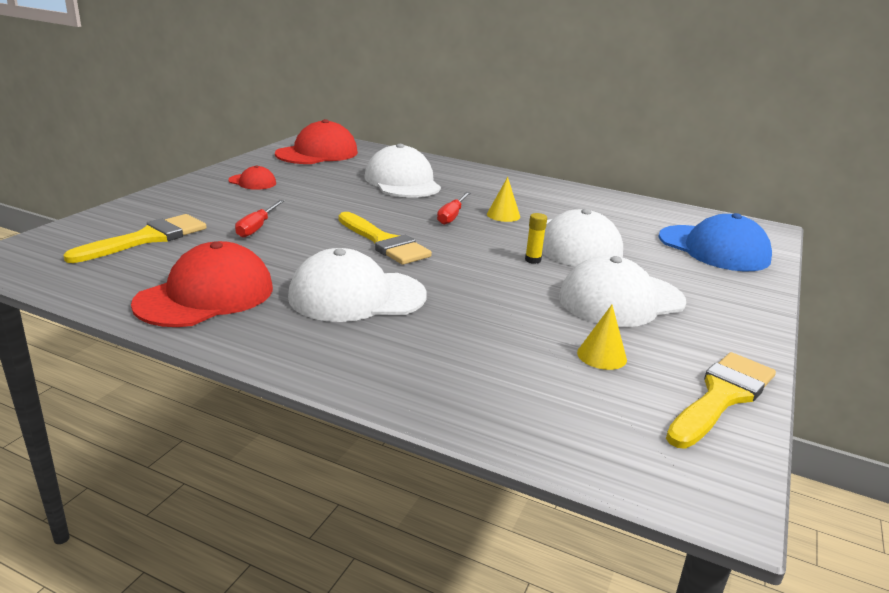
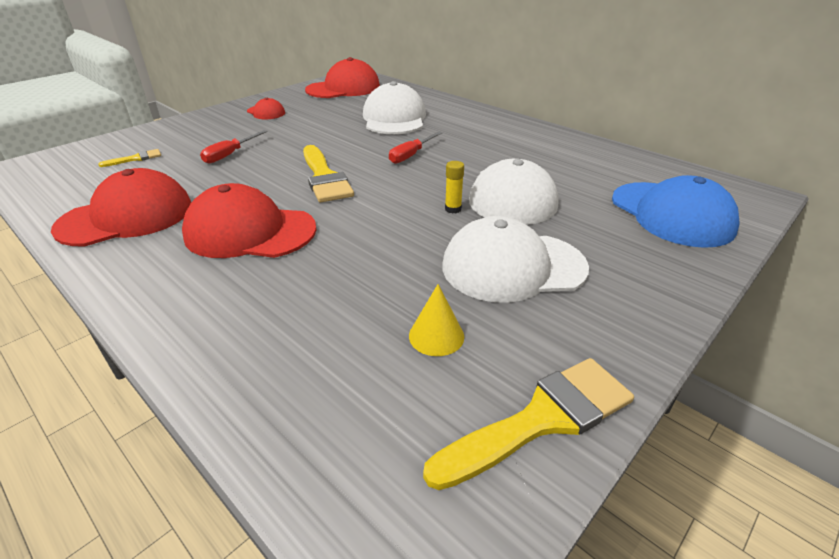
camera: 20 degrees right, 10 degrees up
yellow brush [63,214,207,263] -> yellow brush [98,149,161,167], size x0.48
white cap [288,248,427,322] -> red cap [182,183,317,258]
yellow cone [487,177,520,222] -> none

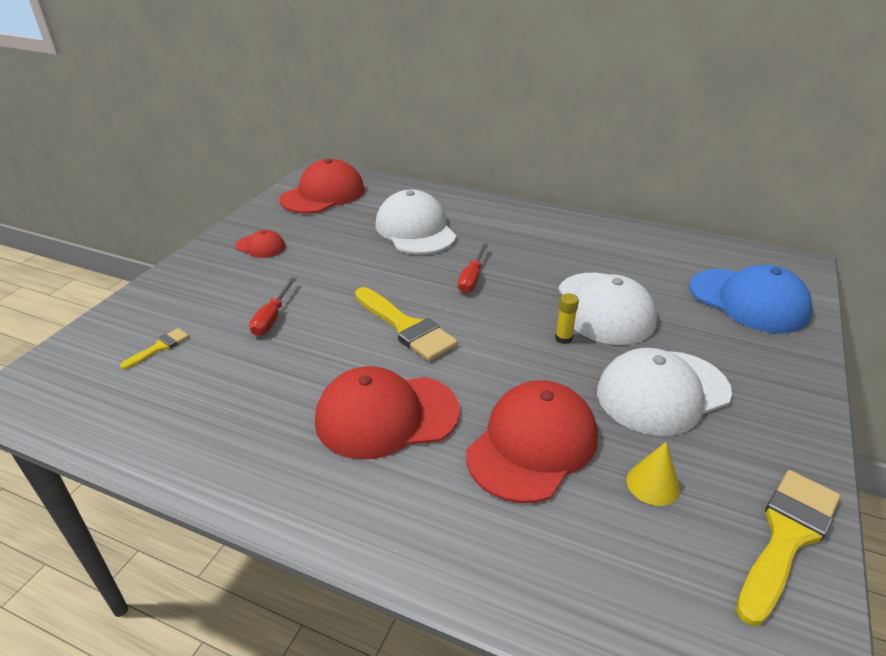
camera: 20 degrees left, 0 degrees up
red cap [51,168,191,247] -> red cap moved to [466,380,598,503]

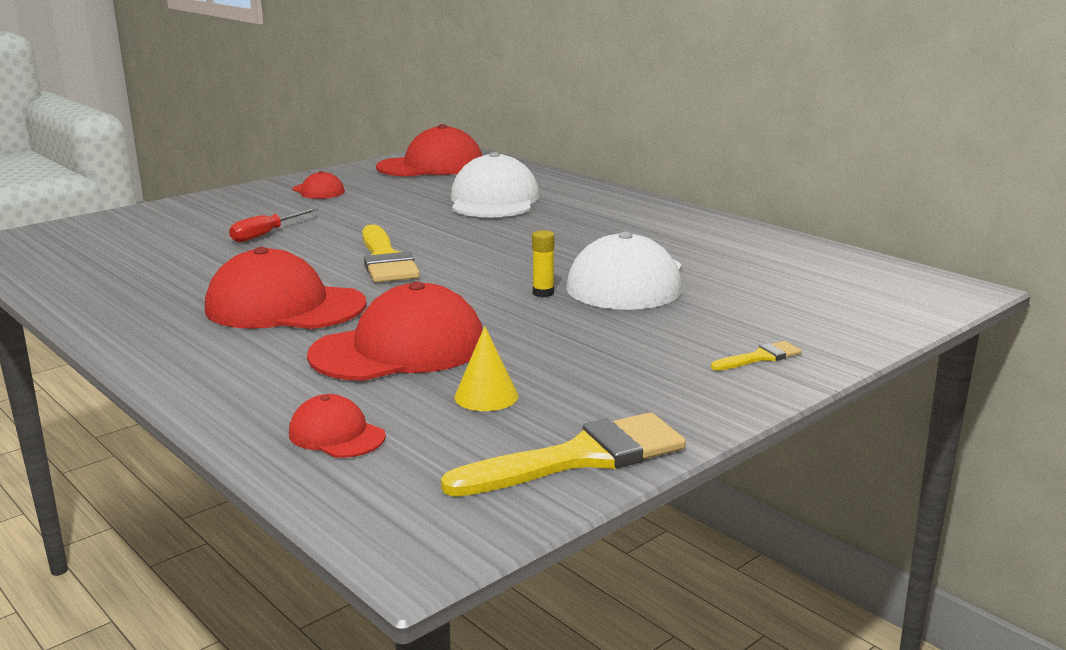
camera: 25 degrees right, 15 degrees down
yellow brush [120,328,189,369] -> yellow brush moved to [711,341,802,371]
red screwdriver [458,243,488,293] -> none
white cap [597,348,732,436] -> none
blue cap [690,265,813,333] -> none
none -> red cap [289,394,386,458]

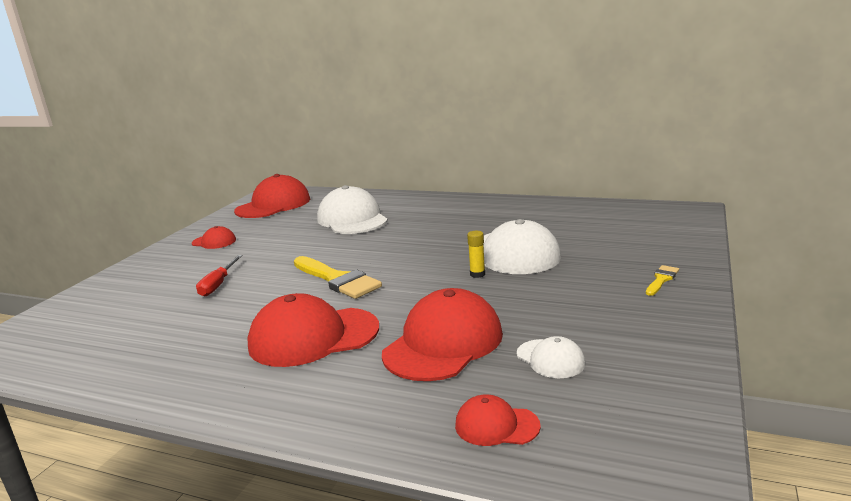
camera: 25 degrees left, 0 degrees up
yellow brush [441,412,686,497] -> none
yellow cone [455,326,519,411] -> white cap [517,336,586,378]

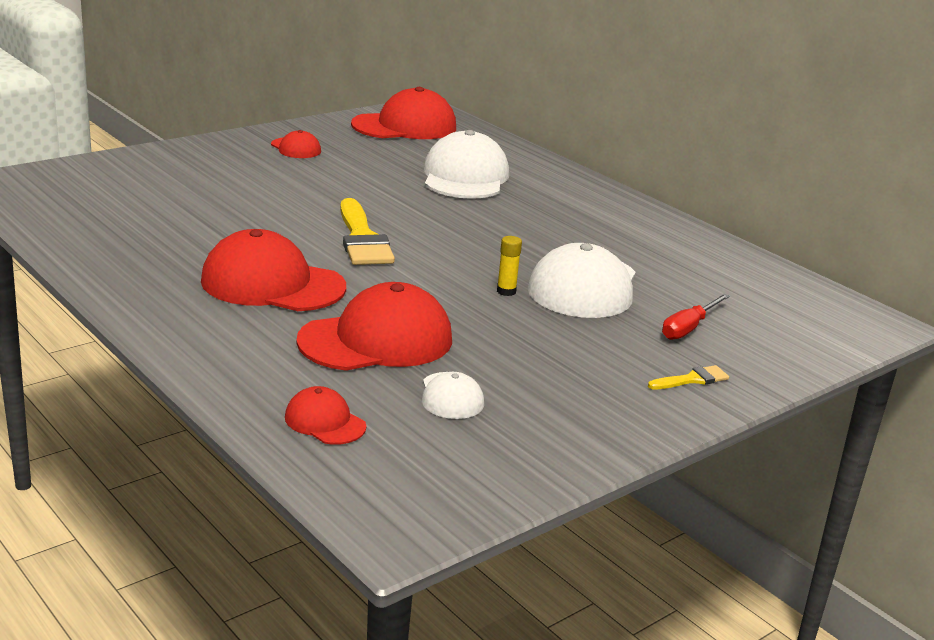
camera: 25 degrees right, 5 degrees up
red screwdriver [196,255,243,297] -> red screwdriver moved to [662,294,730,340]

